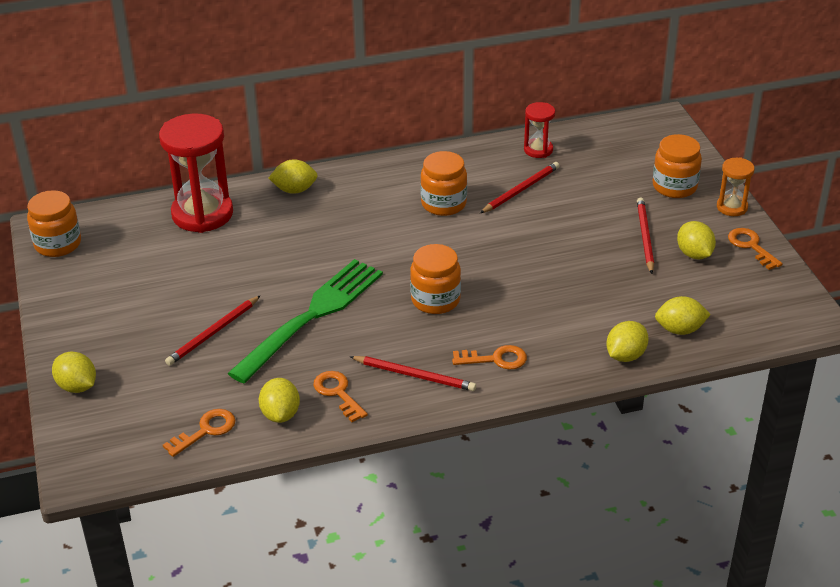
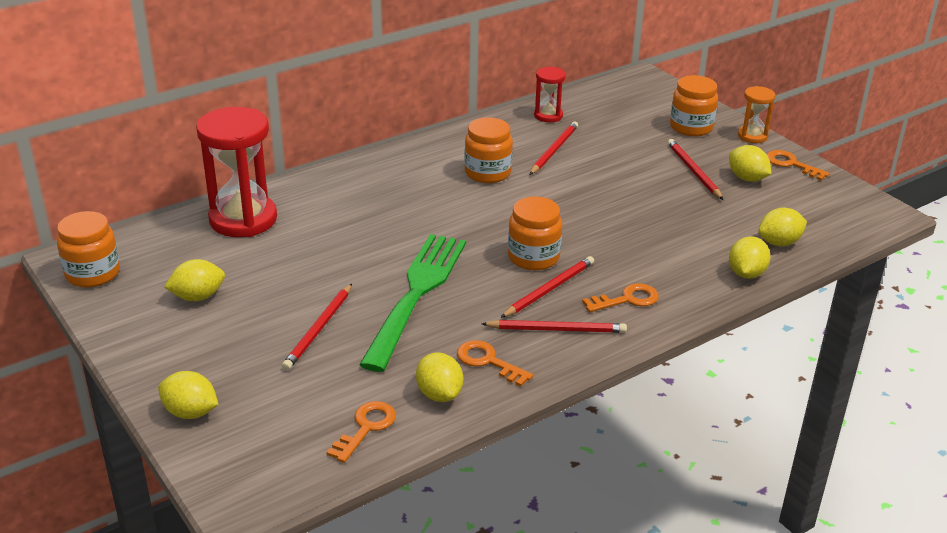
camera: 20 degrees left, 5 degrees down
yellow lemon [268,159,318,194] -> yellow lemon moved to [164,259,225,301]
none -> red pencil [500,256,594,318]

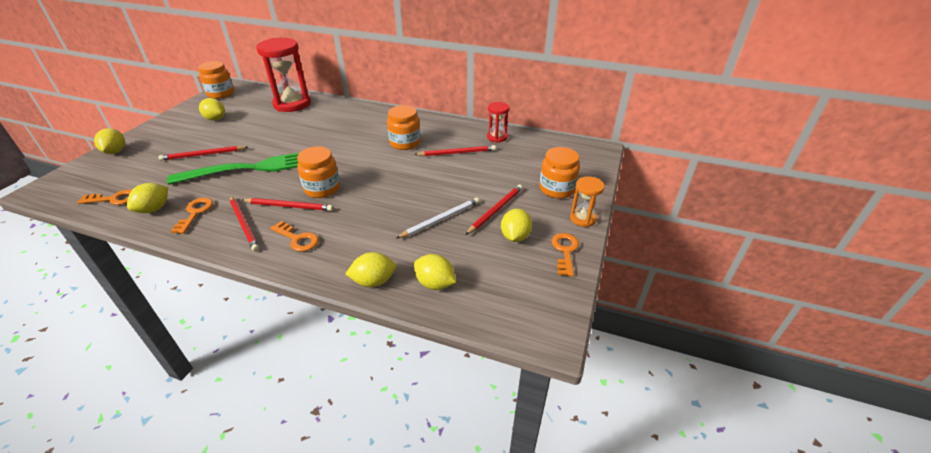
camera: 55 degrees right, 5 degrees up
none -> white pencil [396,197,479,239]

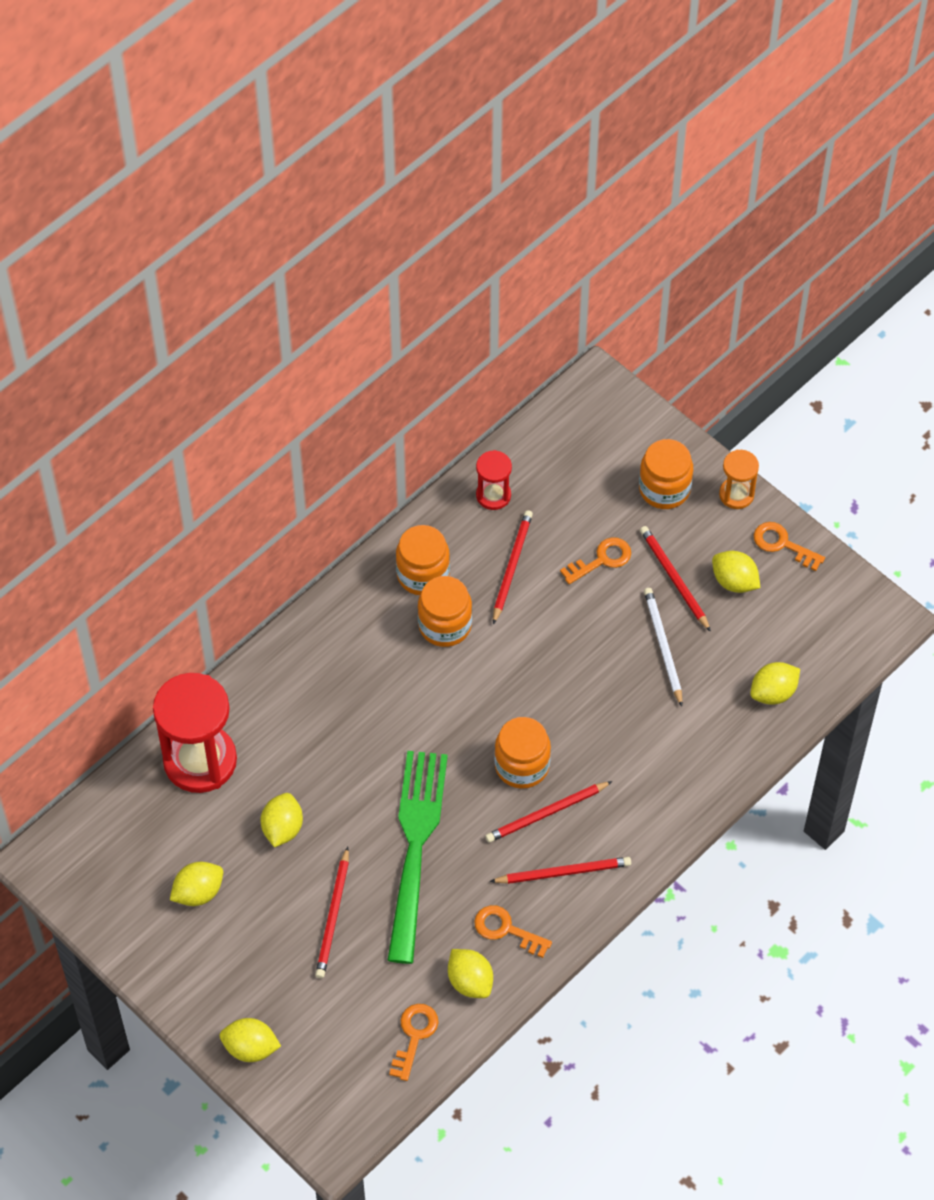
camera: 65 degrees left, 20 degrees up
orange jar [198,61,234,99] -> orange jar moved to [396,525,450,595]
red pencil [242,198,333,211] -> red pencil turned 150 degrees counterclockwise [486,781,613,843]
orange key [270,221,319,252] -> orange key moved to [560,537,631,584]
yellow lemon [345,252,396,287] -> yellow lemon moved to [261,793,303,847]

